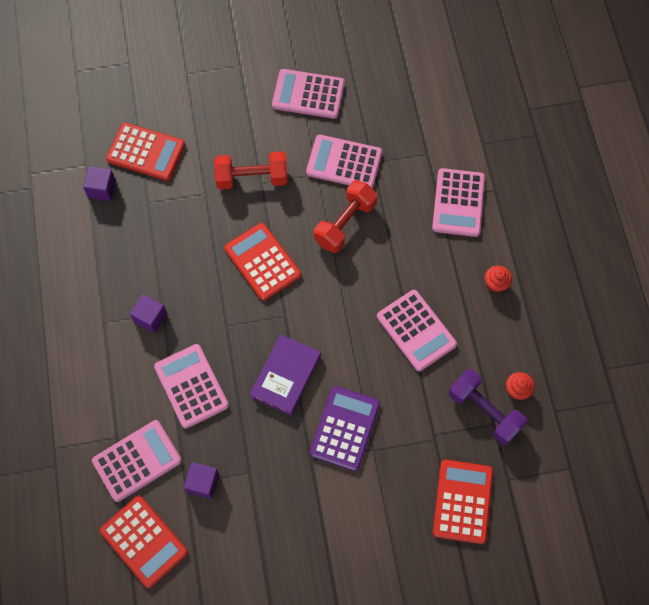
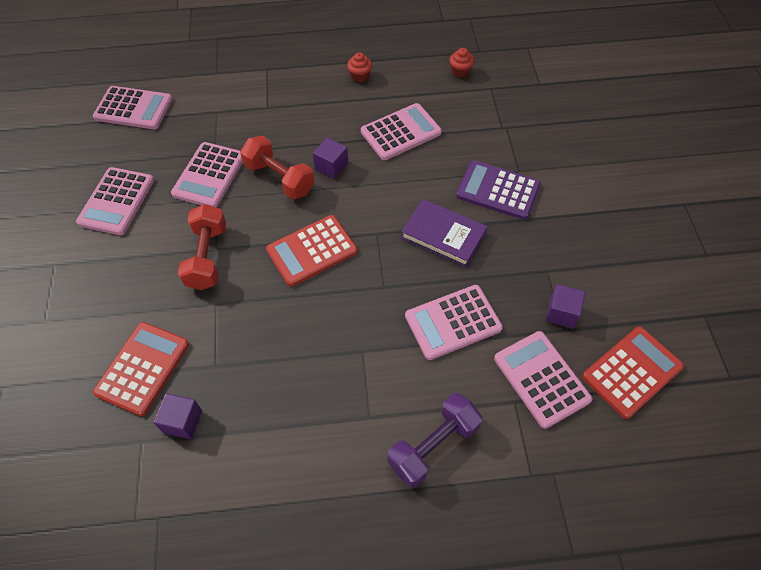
camera: 85 degrees left, 10 degrees down
purple cube [130,294,167,333] -> purple cube moved to [313,137,348,179]
pink calculator [432,168,485,237] -> pink calculator moved to [93,86,173,129]
red calculator [433,460,493,544] -> none
purple dumbbell [449,369,527,445] -> purple dumbbell moved to [387,393,483,487]

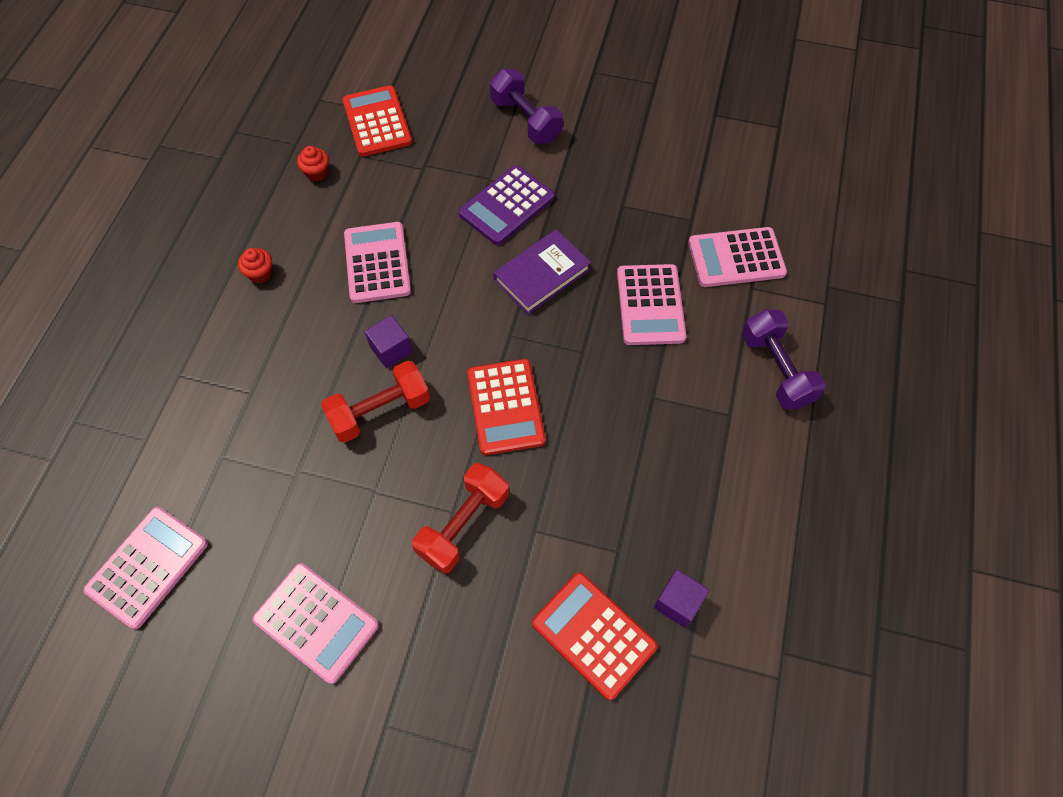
camera: 70 degrees left, 5 degrees up
pink calculator [171,142,243,207] -> none
red dumbbell [178,204,226,290] -> red dumbbell turned 75 degrees counterclockwise [412,463,509,574]
purple cube [546,284,585,329] -> none
red calculator [582,326,684,419] -> red calculator moved to [342,85,412,157]
none -> purple dumbbell [490,69,563,144]

